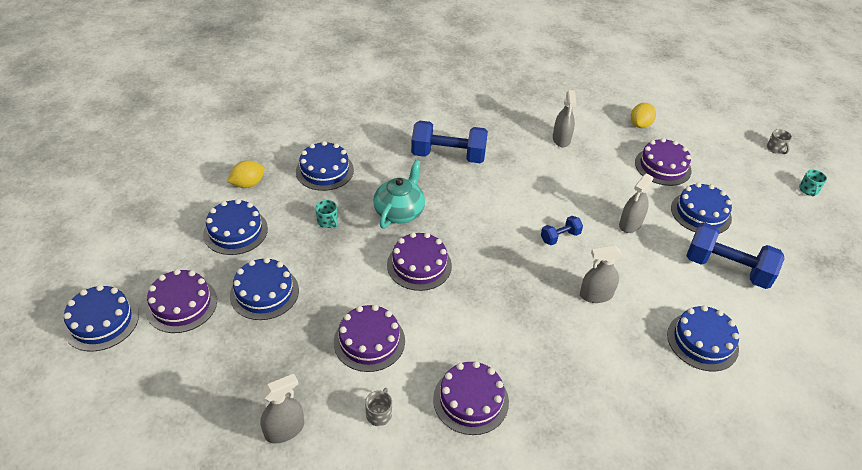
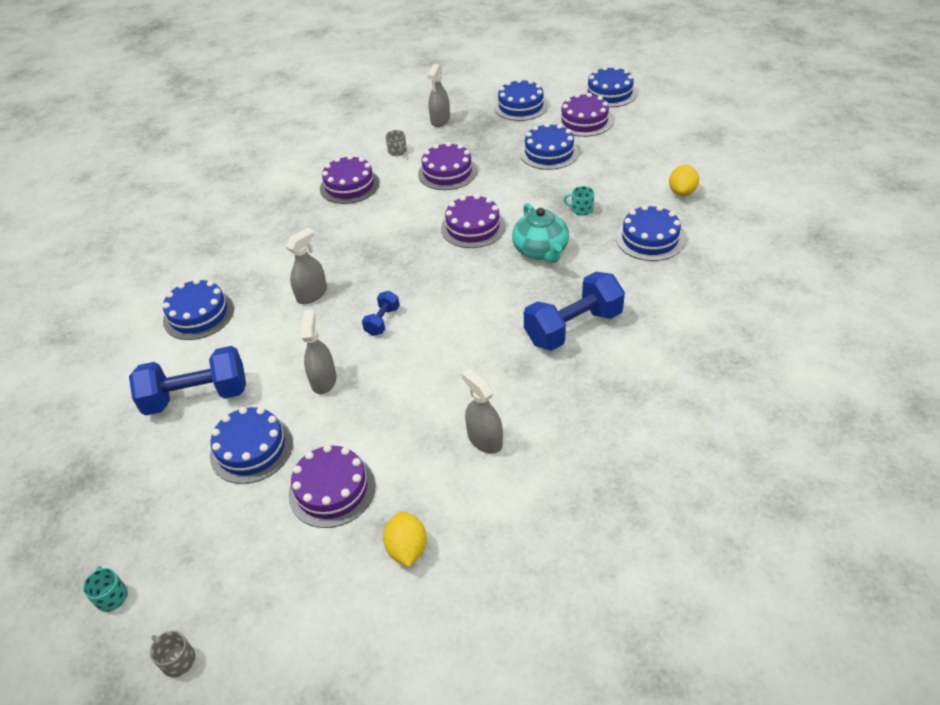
camera: 145 degrees right, 0 degrees up
blue cake [203,199,268,255] -> blue cake moved to [494,79,548,121]

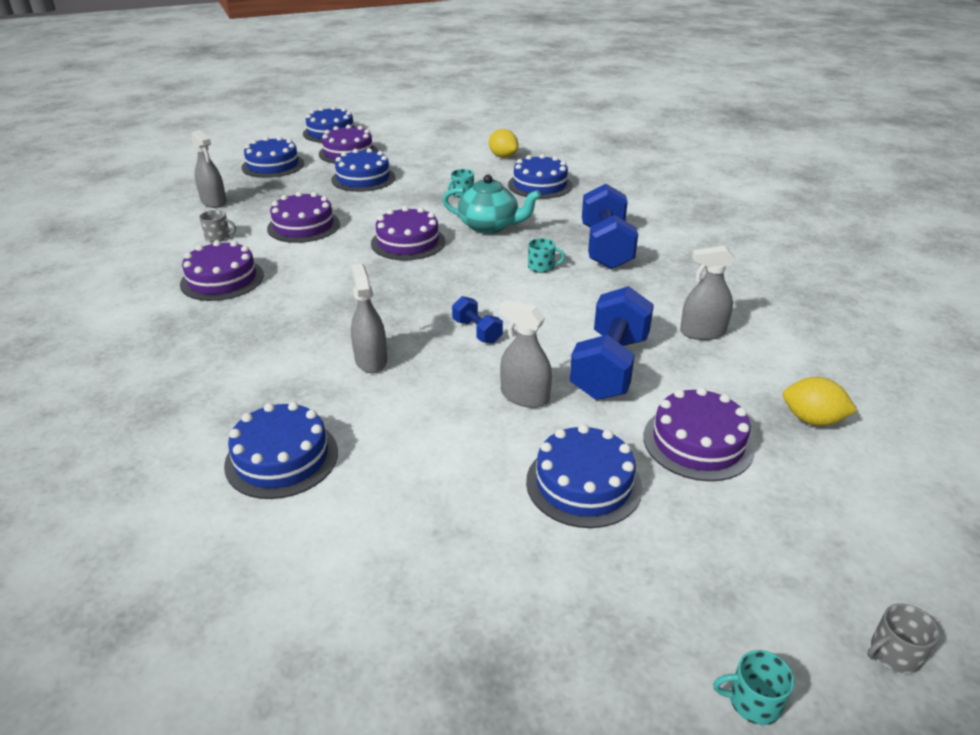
camera: 60 degrees left, 10 degrees down
blue dumbbell [129,346,246,415] -> blue dumbbell moved to [570,286,654,400]
none -> turquoise mug [528,238,565,273]

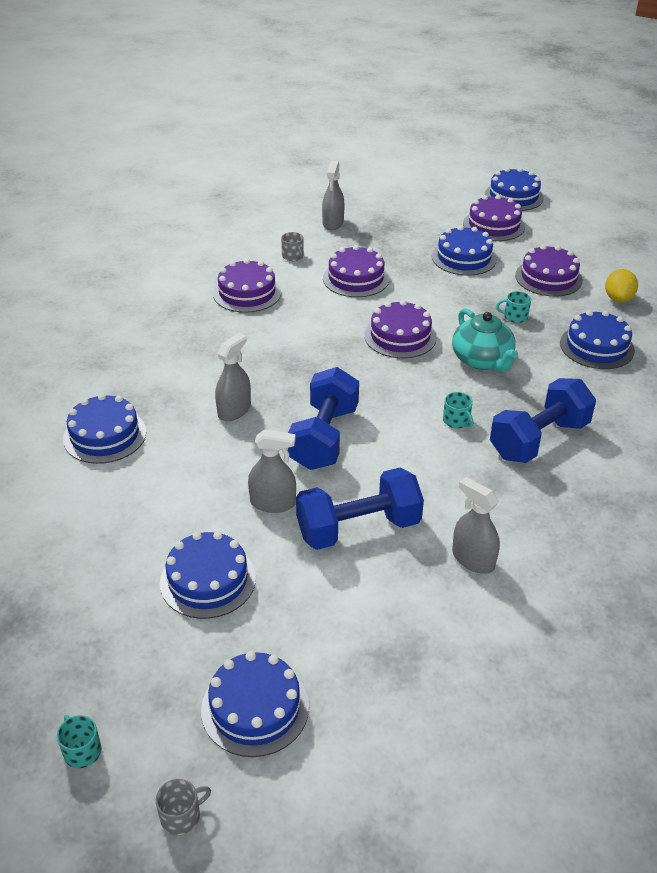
camera: 50 degrees right, 5 degrees up
blue cake [241,136,304,178] -> blue cake moved to [201,651,309,757]
blue dumbbell [452,296,503,344] -> blue dumbbell [288,367,359,470], size x2.03
grey spray bottle [499,300,552,408] -> grey spray bottle turned 105 degrees clockwise [248,429,296,513]
purple cake [643,387,755,481] -> purple cake moved to [515,245,583,297]
yellow lemon [783,377,857,426] -> none
grey mug [867,603,940,673] -> grey mug turned 120 degrees clockwise [156,779,211,835]

